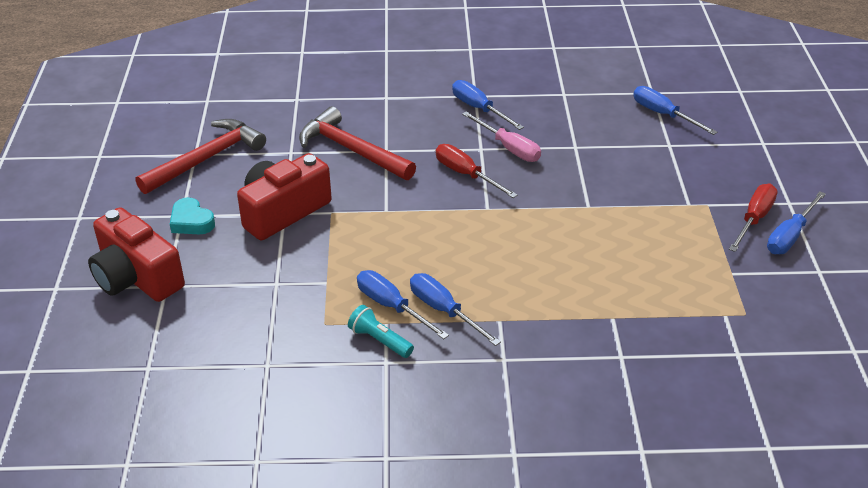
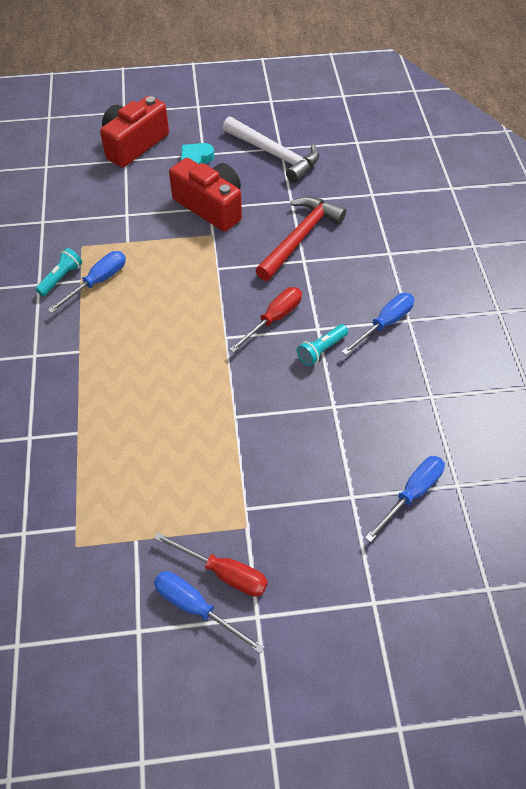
camera: 85 degrees right, 15 degrees up
red hammer [136,119,266,194] -> white hammer [223,117,319,183]
blue screwdriver [410,273,501,346] -> none
pink screwdriver [462,111,541,162] -> turquoise flashlight [297,324,348,366]

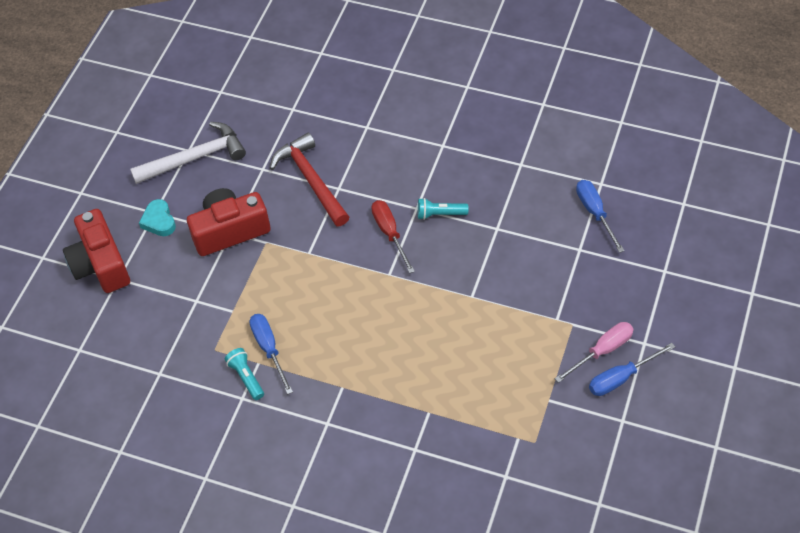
camera: 60 degrees left, 0 degrees up
red screwdriver [154,532,268,597] -> pink screwdriver [555,322,634,383]
turquoise flashlight [297,324,348,366] -> turquoise flashlight turned 105 degrees clockwise [418,198,468,220]
blue screwdriver [342,293,414,355] -> none

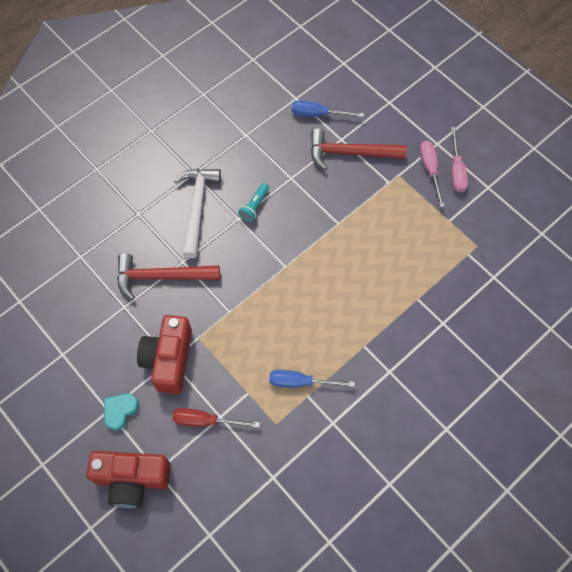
camera: 65 degrees left, 10 degrees up
white hammer [130,122,246,184] -> white hammer moved to [174,169,221,258]
turquoise heart [139,199,176,236] -> turquoise heart turned 120 degrees clockwise [104,393,139,431]
turquoise flashlight [225,348,264,400] -> none
red screwdriver [371,200,415,273] -> red screwdriver moved to [172,408,260,428]
blue screwdriver [589,343,675,396] -> pink screwdriver [451,127,468,193]
none -> red hammer [311,128,406,170]

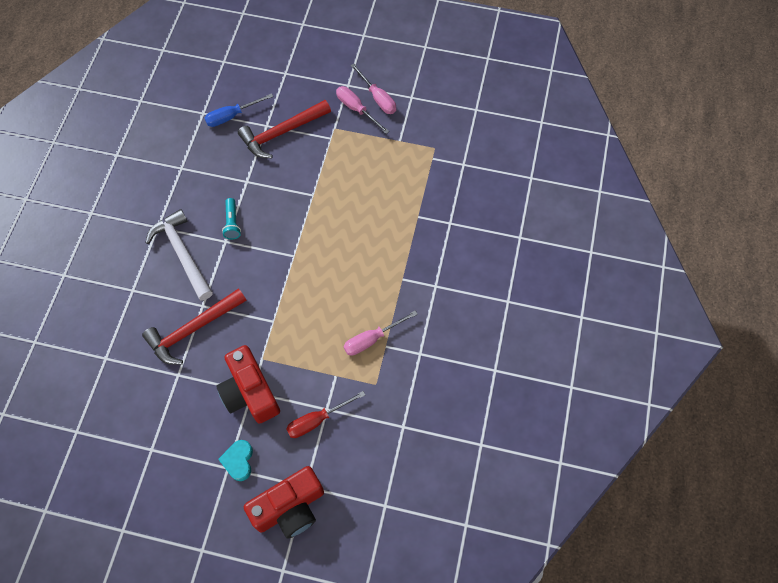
camera: 35 degrees left, 0 degrees up
blue screwdriver [269,370,355,388] -> pink screwdriver [344,311,418,356]

